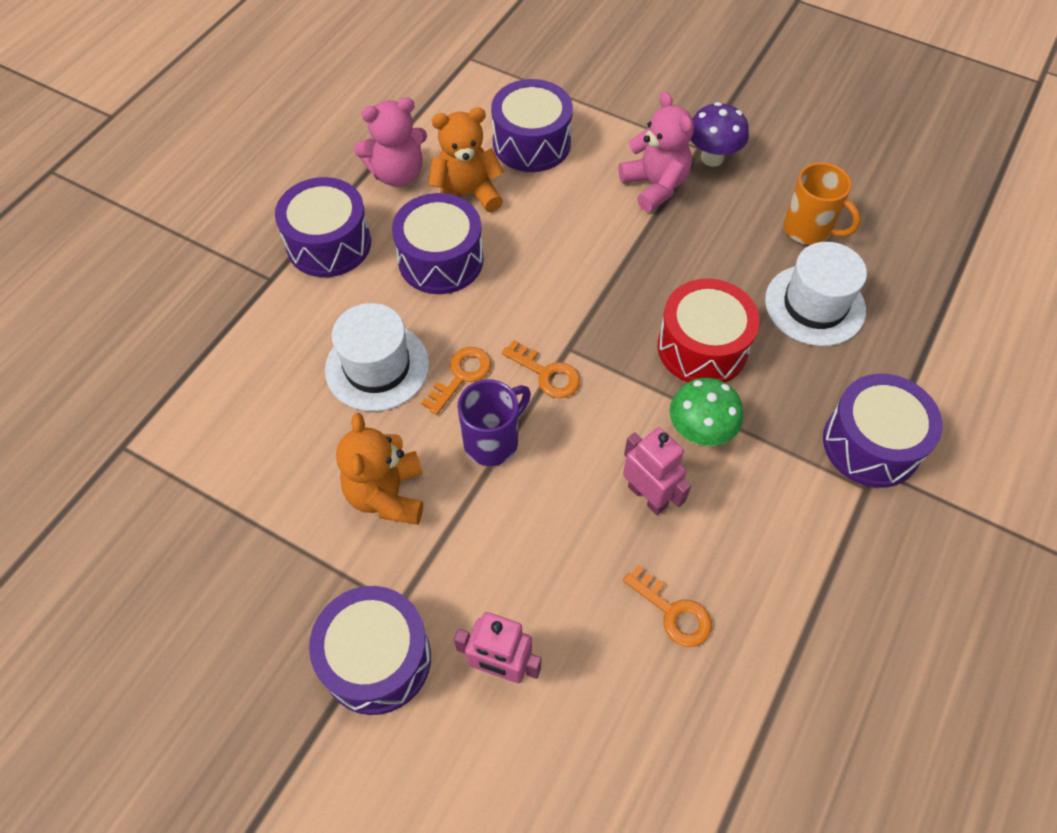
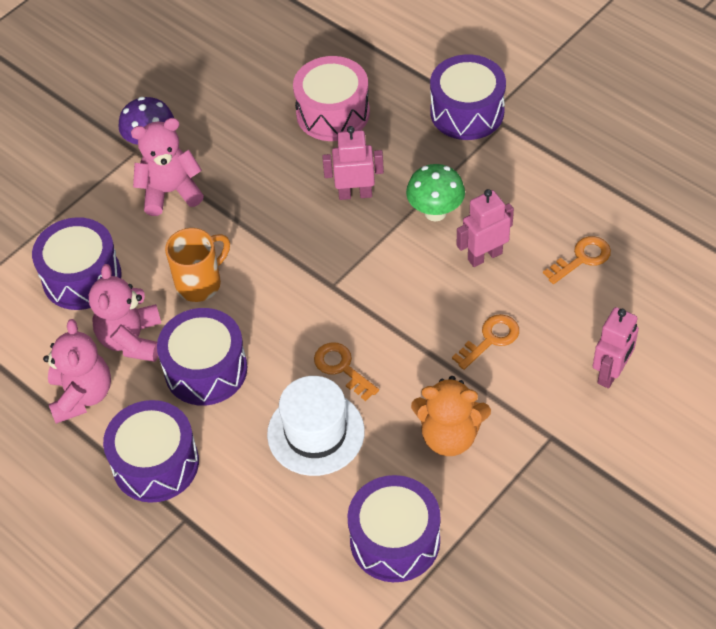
camera: 75 degrees left, 5 degrees down
purple drum [309,586,431,715] -> purple drum moved to [347,475,441,582]
orange teddy bear [429,107,504,213] -> pink teddy bear [89,264,161,362]
purple mug [457,379,531,466] -> none
orange key [502,340,580,398] -> orange key moved to [452,314,519,370]
red drum [658,279,760,382] -> pink robot [322,126,384,200]
white hat [765,242,867,346] -> pink drum [293,56,370,141]
orange mug [784,162,861,245] -> orange mug moved to [165,228,230,302]

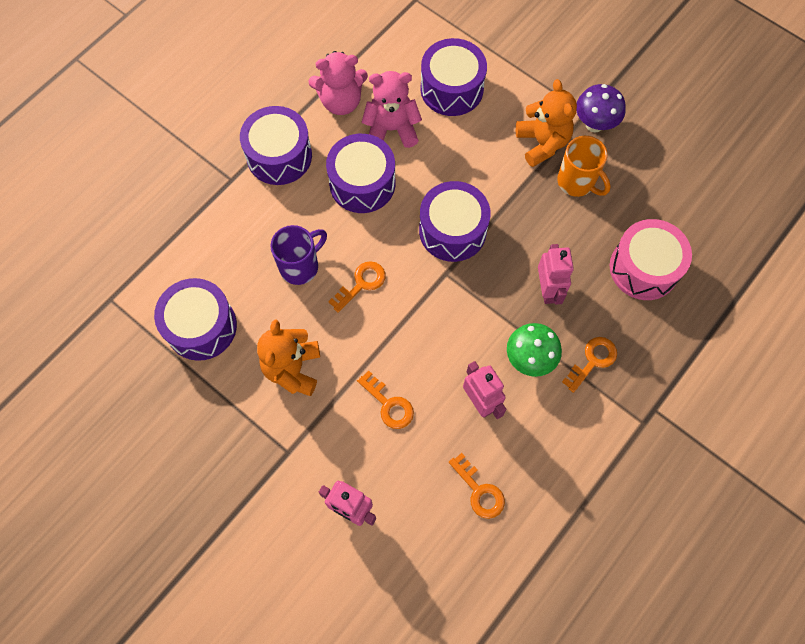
camera: 85 degrees right, 15 degrees up
pink teddy bear [131,118,204,216] -> orange teddy bear [516,79,577,167]
orange mug [165,228,230,302] -> orange mug moved to [557,136,611,197]
white hat [267,376,365,476] -> purple mug [270,225,327,285]
purple drum [430,54,506,140] -> purple drum moved to [419,181,491,262]
none -> orange key [562,337,617,393]

